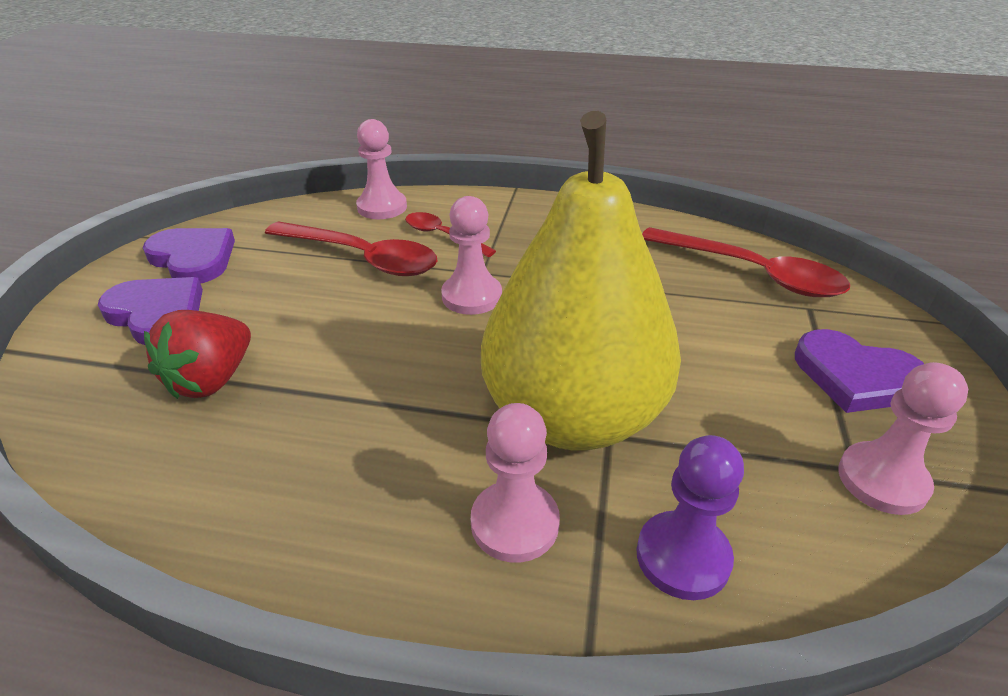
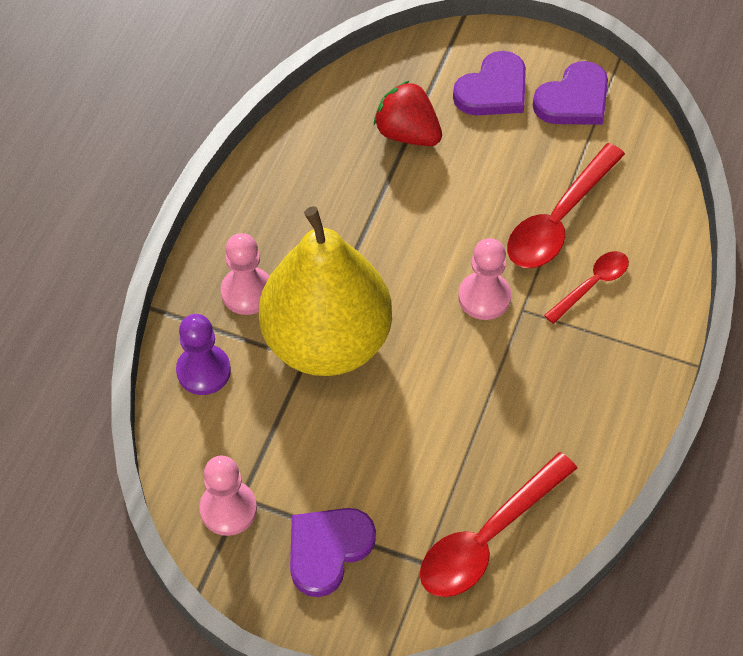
camera: 100 degrees right, 20 degrees up
pink pawn [356,119,407,219] -> none

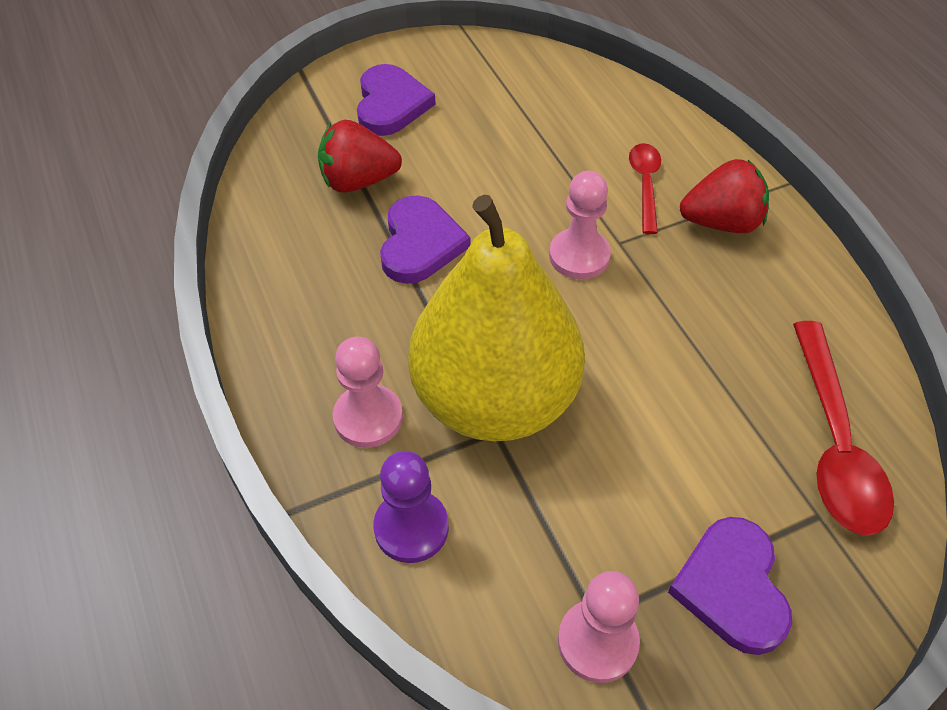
camera: 45 degrees left, 5 degrees down
red spoon [507,143,625,268] -> none
purple heart [533,61,608,125] -> purple heart moved to [380,195,470,284]
none -> red strawberry [680,159,769,233]

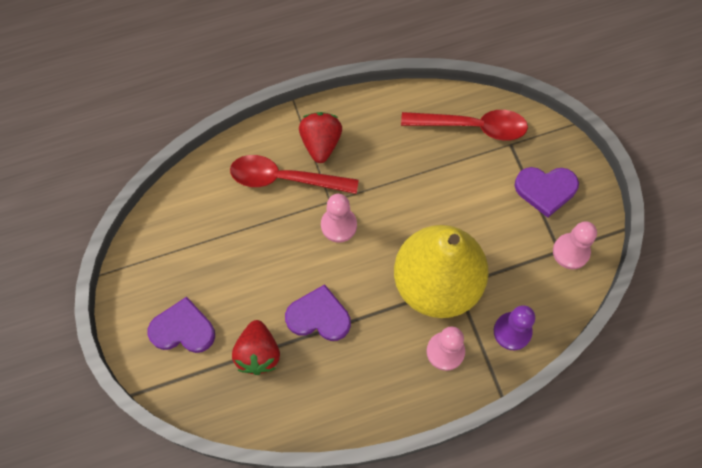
camera: 85 degrees left, 15 degrees up
red spoon [629,143,661,234] -> red spoon [230,155,359,194], size x1.74

